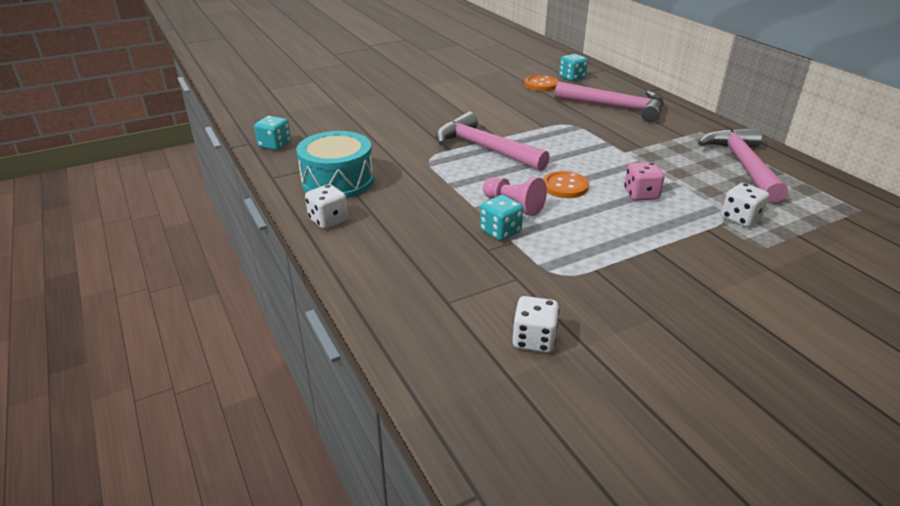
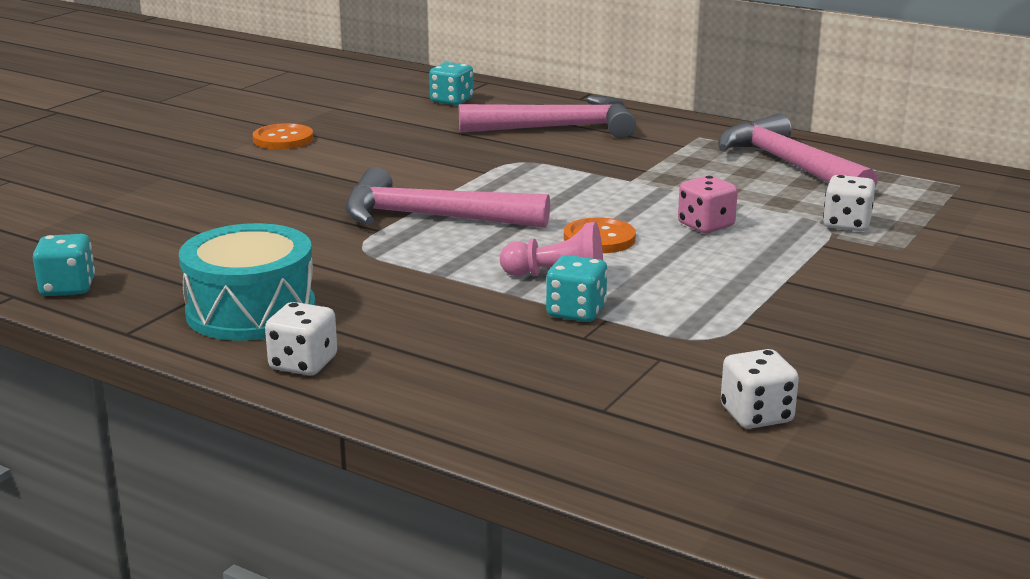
camera: 30 degrees left, 10 degrees down
orange button [525,75,559,91] -> orange button moved to [253,123,313,149]

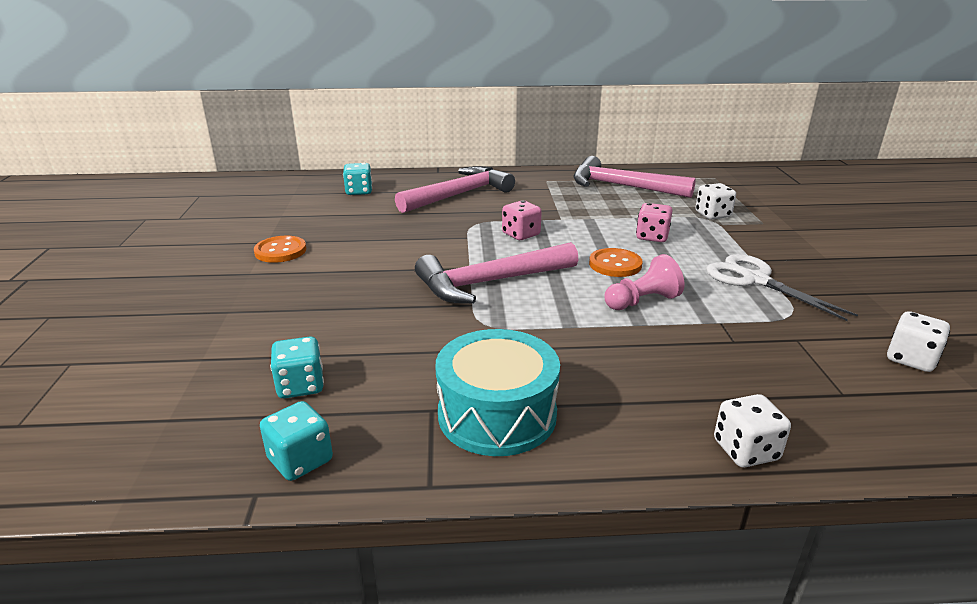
camera: 35 degrees left, 5 degrees up
white dice [265,302,337,376] -> white dice moved to [714,394,791,467]
turquoise dice [546,255,608,322] -> turquoise dice moved to [270,337,324,398]
none -> pink dice [502,200,542,240]
none -> white scissors [706,254,858,321]

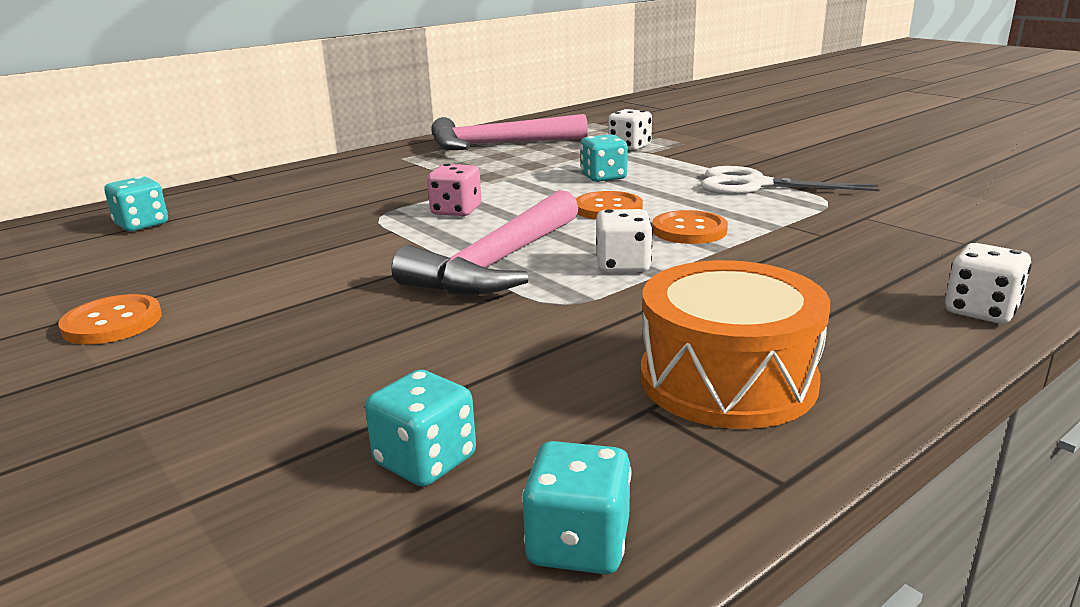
camera: 35 degrees left, 5 degrees down
pink hammer [395,166,515,213] -> none
turquoise drum [435,329,560,456] -> orange drum [641,260,830,429]
pink pawn [604,254,684,310] -> orange button [652,210,728,244]
pink dice [636,203,672,242] -> turquoise dice [581,134,628,182]
white dice [887,311,950,372] -> white dice moved to [596,209,653,273]

